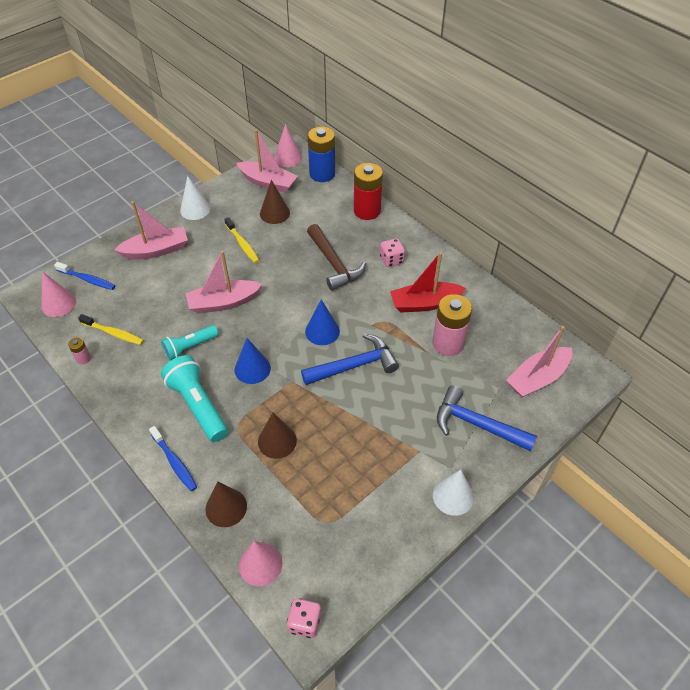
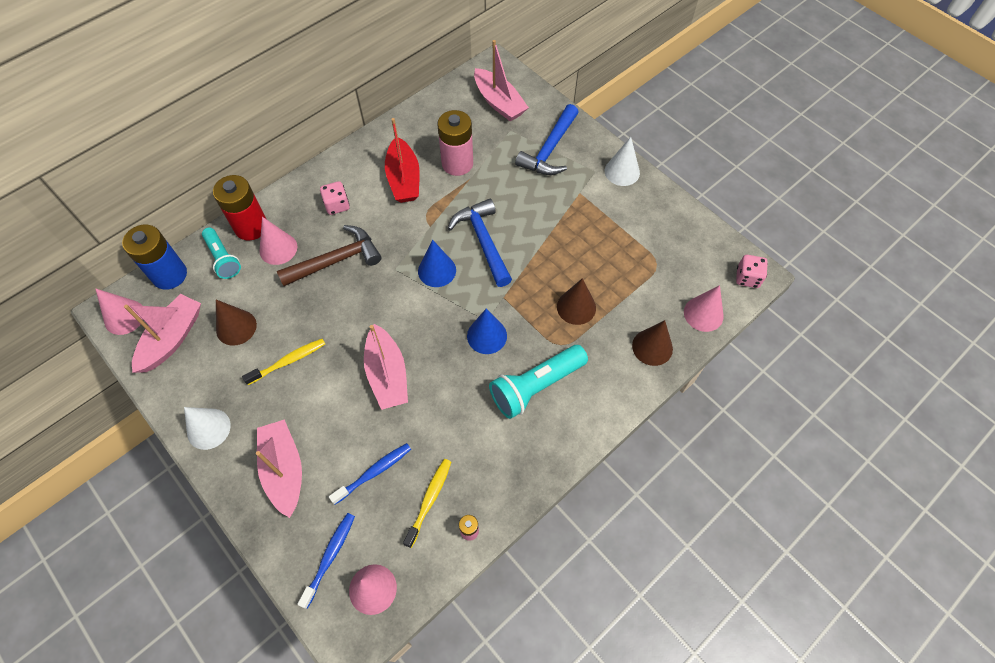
camera: 90 degrees left, 10 degrees up
blue toothbrush [149,426,197,491] -> blue toothbrush moved to [329,443,411,505]
turquoise flashlight [161,325,219,361] -> turquoise flashlight moved to [202,228,241,279]
none -> pink cone [259,217,297,265]

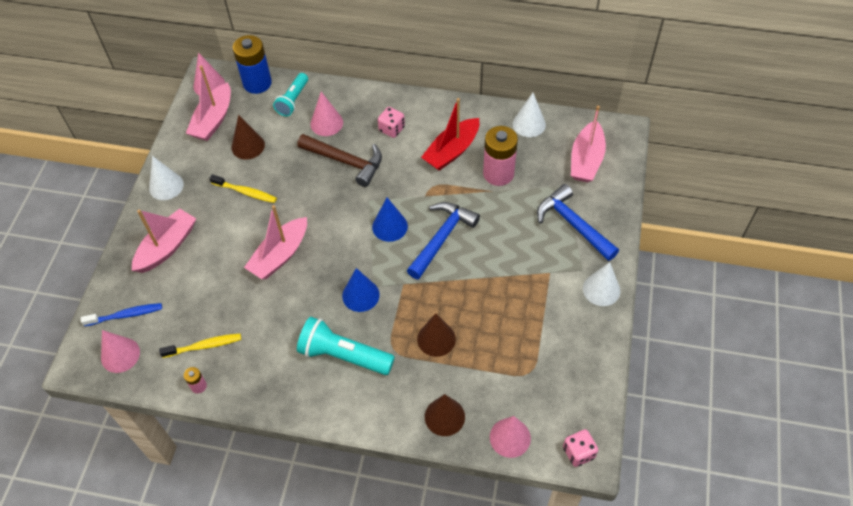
camera: 55 degrees right, 5 degrees down
pink boat [124,294,201,373] -> pink boat turned 120 degrees clockwise [186,66,231,141]
red battery [213,175,266,241] -> none
blue toothbrush [329,443,411,505] -> none
blue hammer [515,104,579,175] -> blue hammer turned 60 degrees clockwise [537,184,619,261]
none -> white cone [513,93,546,137]

